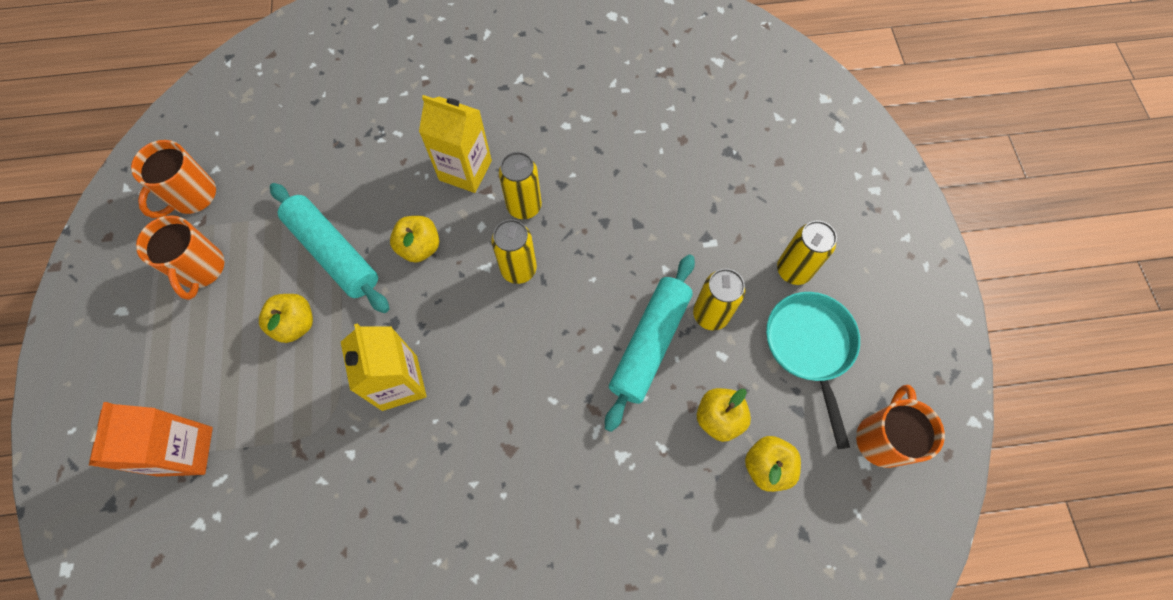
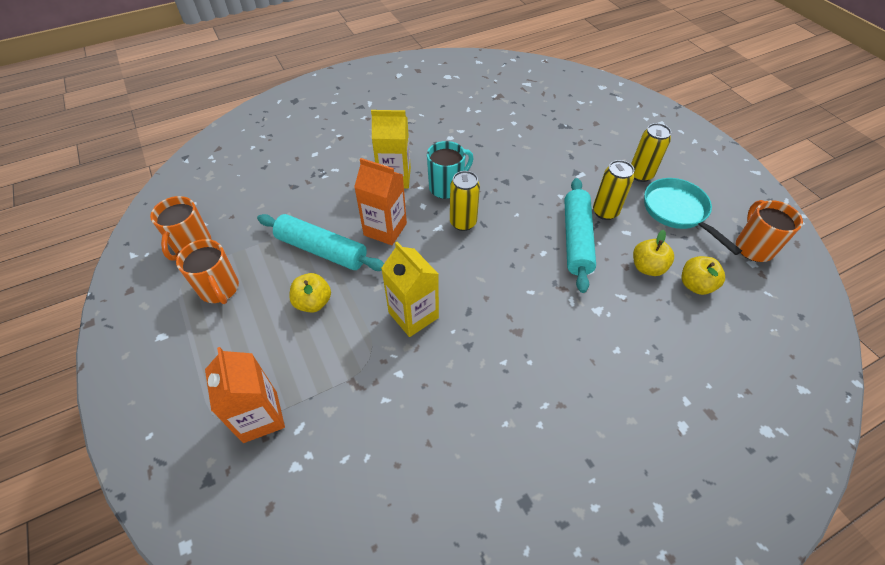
camera: 20 degrees left, 15 degrees down
yellow apple [390,216,439,263] -> orange carton [354,158,407,245]
yellow can [499,152,542,219] -> turquoise mug [427,141,473,199]

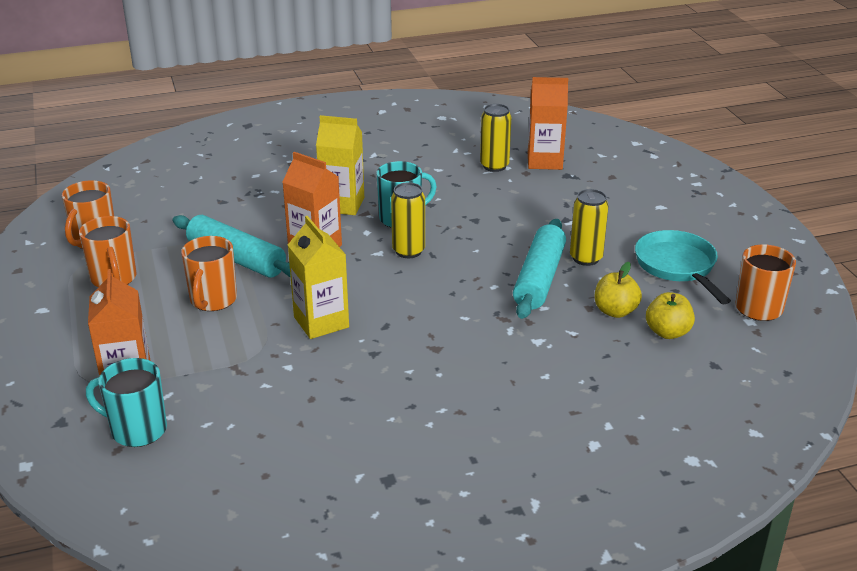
camera: 10 degrees right, 20 degrees down
yellow apple [289,273,331,313] -> orange mug [181,236,237,311]
yellow can [631,123,671,182] -> yellow can moved to [480,104,511,172]
none -> turquoise mug [86,358,167,447]
none -> orange carton [528,77,568,170]

